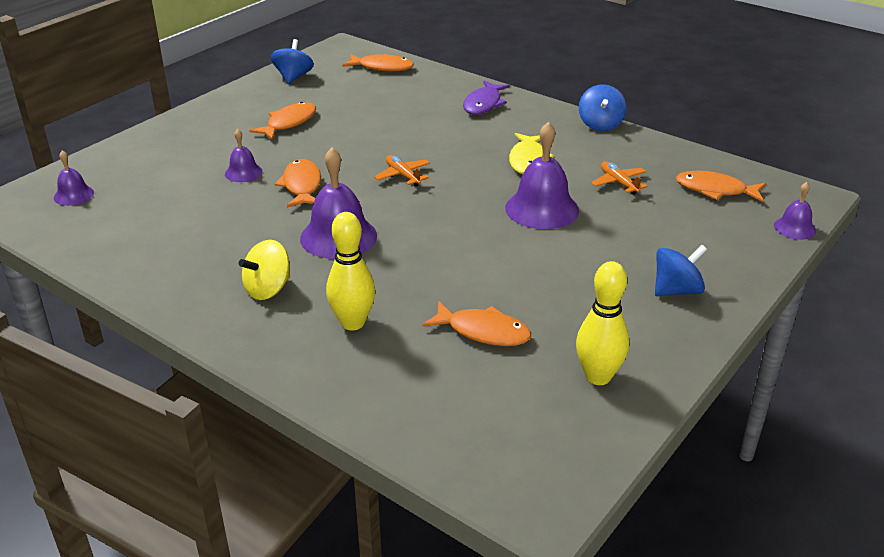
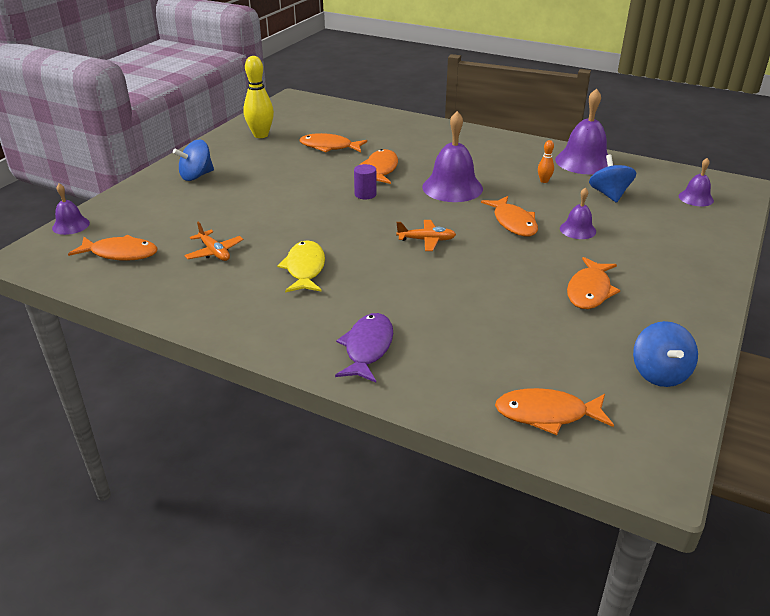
camera: 170 degrees right, 0 degrees up
yellow spinning top [239,240,290,300] -> none
yellow bowling pin [326,212,375,330] -> none
orange plane [374,155,430,187] -> orange plane turned 45 degrees counterclockwise [396,220,456,251]
purple bell [505,122,579,229] -> purple bell moved to [555,88,608,175]
blue spinning top [579,84,626,131] -> blue spinning top moved to [589,155,636,203]
none -> purple cylinder [354,164,377,199]
none -> orange fish [359,149,398,184]
none -> orange bowling pin [538,140,554,183]

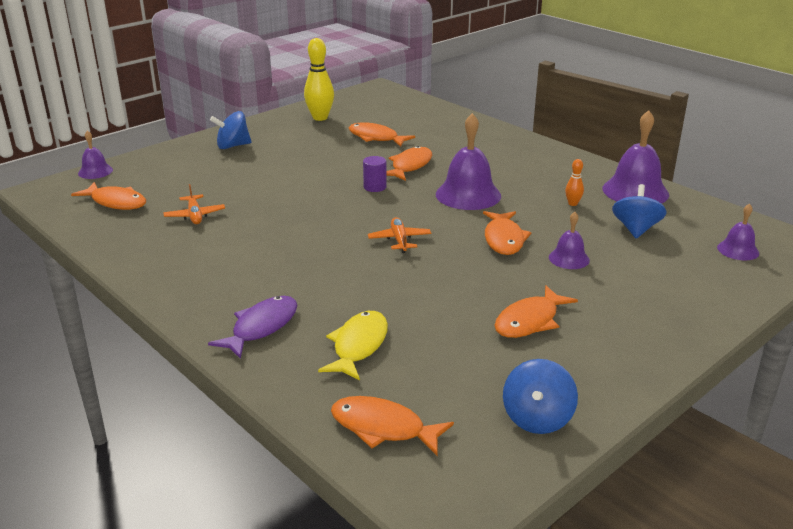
camera: 20 degrees right, 5 degrees down
yellow fish [277,241,325,293] -> yellow fish moved to [318,311,388,381]
orange plane [396,220,456,251] -> orange plane turned 120 degrees counterclockwise [368,217,431,253]

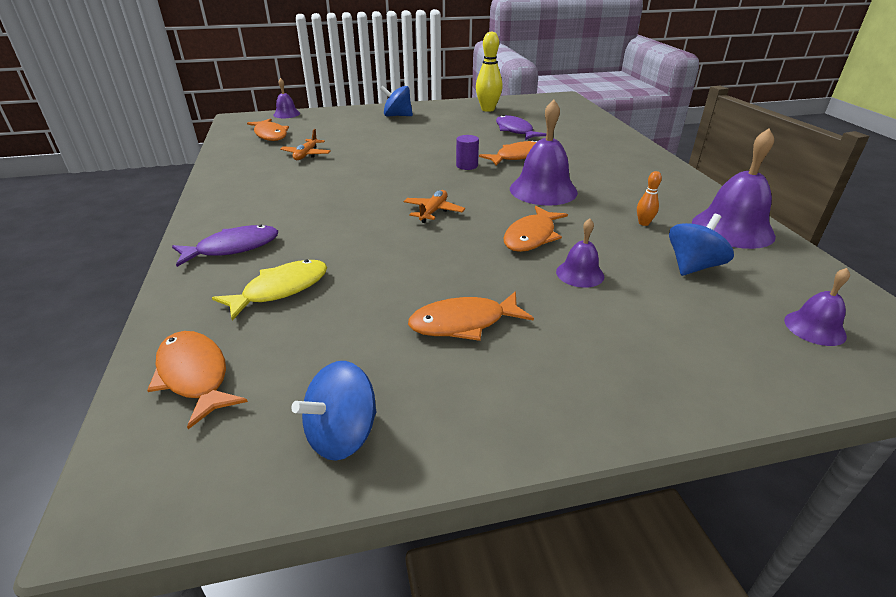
camera: 30 degrees right, 5 degrees up
orange fish [349,122,415,147] -> purple fish [496,115,546,140]

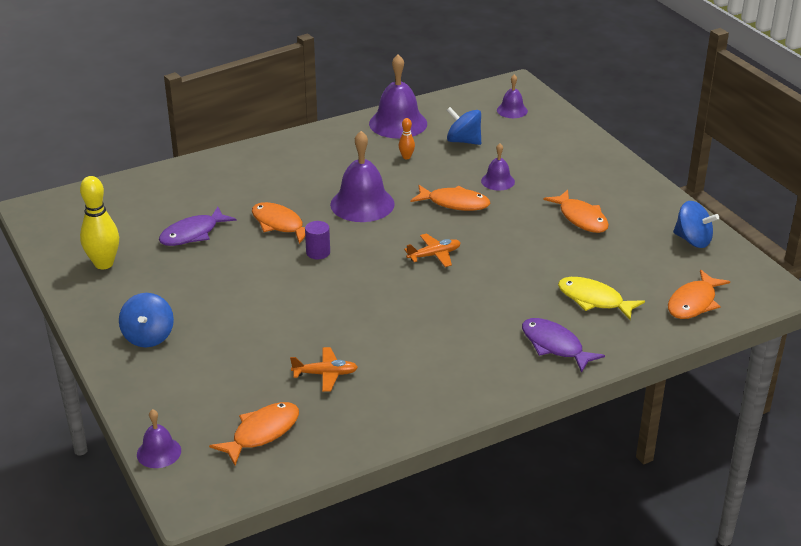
camera: 105 degrees left, 0 degrees up
orange plane [403,190,465,223] -> orange plane turned 150 degrees clockwise [404,233,461,267]

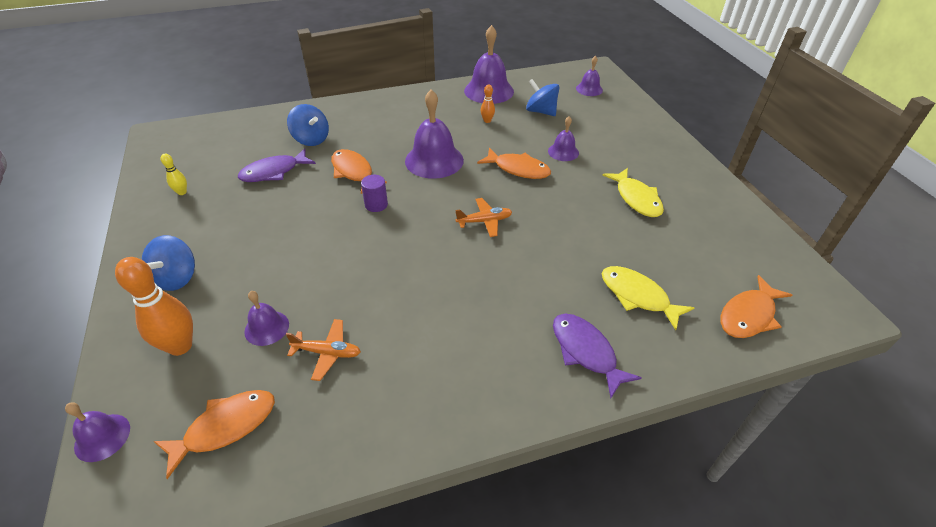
camera: 10 degrees right, 10 degrees up
yellow bowling pin [80,176,119,269] -> yellow bowling pin [161,153,187,195], size x0.49
orange fish [543,190,609,233] -> yellow fish [602,168,664,217]
blue spinning top [673,201,719,248] -> blue spinning top moved to [287,104,329,146]
none -> orange bowling pin [115,257,193,356]
none -> purple bell [244,291,289,346]

